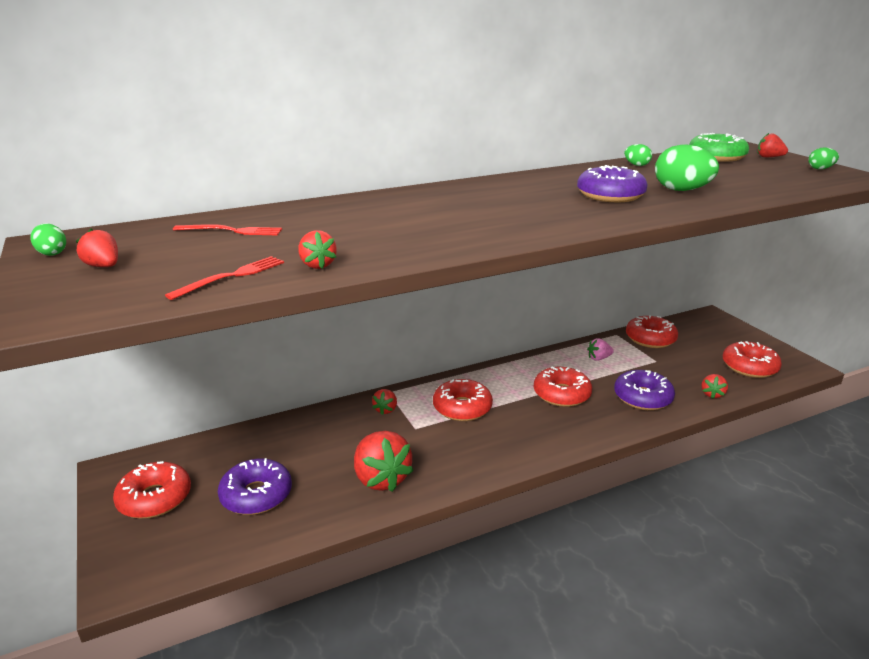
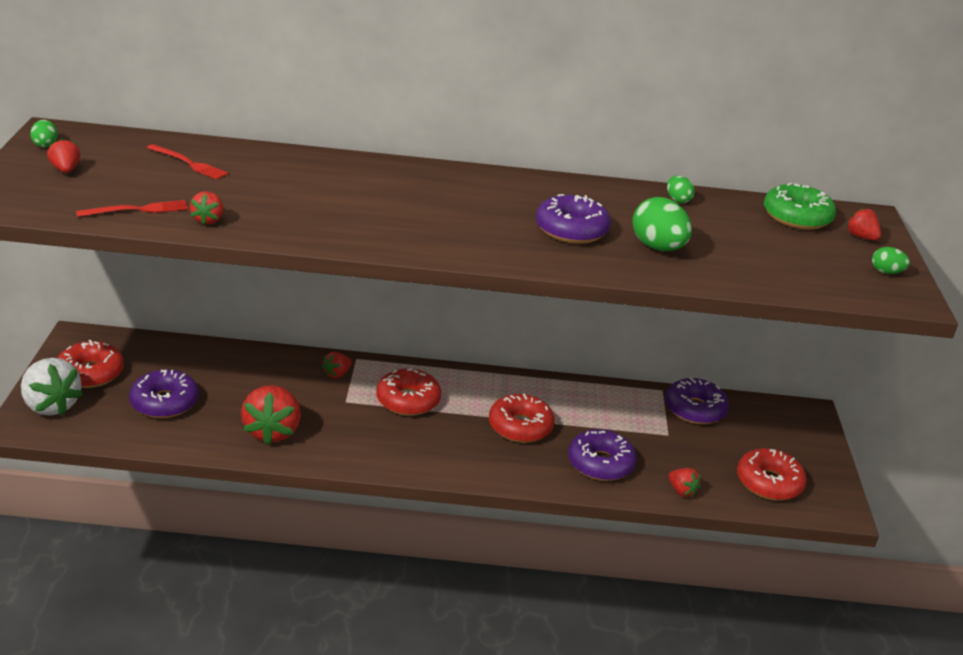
camera: 25 degrees right, 5 degrees up
pink strawberry [587,338,614,361] -> none
red donut [626,315,678,348] -> purple donut [665,377,729,424]
red strawberry [702,374,728,399] -> red strawberry turned 90 degrees counterclockwise [668,468,701,497]
none -> white strawberry [21,358,83,416]

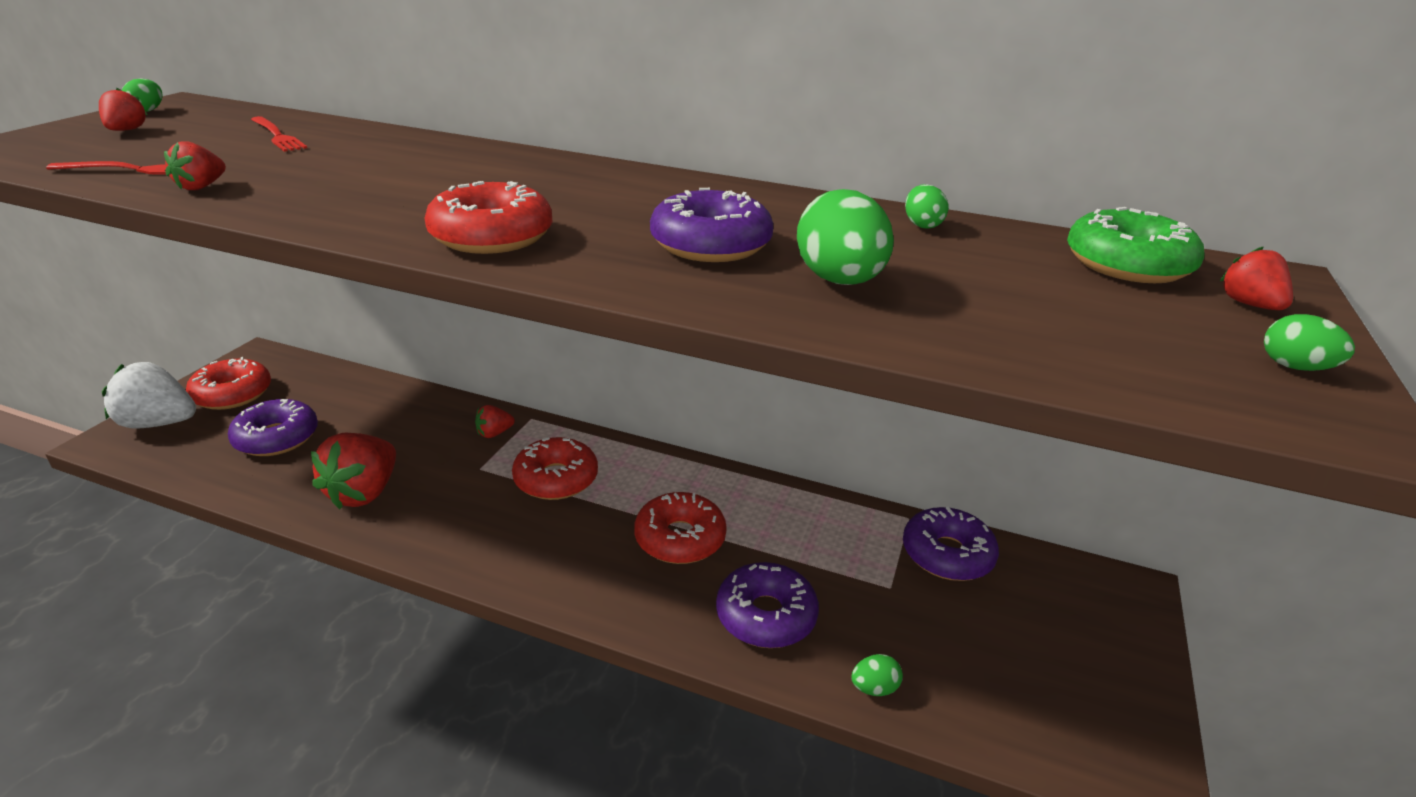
camera: 20 degrees right, 0 degrees up
white strawberry [21,358,83,416] -> white strawberry turned 120 degrees clockwise [102,362,196,429]
red strawberry [668,468,701,497] -> green egg [851,654,903,696]
red donut [737,448,807,501] -> red donut moved to [424,181,552,254]

